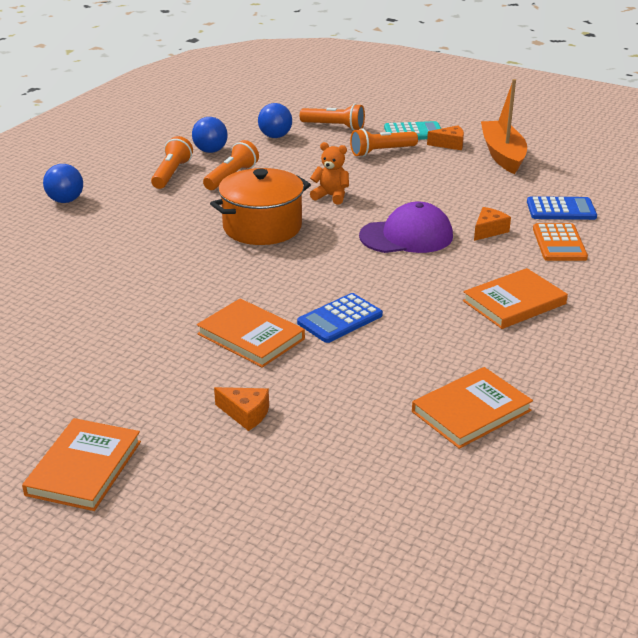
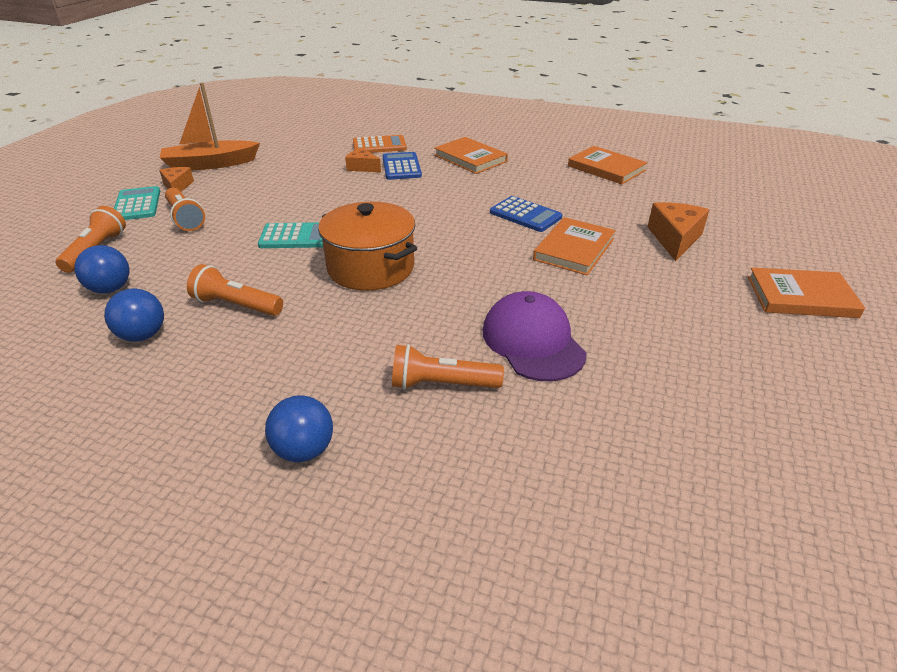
camera: 100 degrees left, 5 degrees up
orange flashlight [151,136,193,189] -> orange flashlight moved to [392,344,504,390]
orange cheese [214,387,269,431] -> orange cheese [648,202,709,261], size x1.59
orange teddy bear [310,142,349,205] -> turquoise calculator [258,222,323,248]
purple cap [359,201,453,253] -> purple cap moved to [483,291,587,381]
blue calculator [527,196,597,220] -> blue calculator moved to [383,152,422,180]

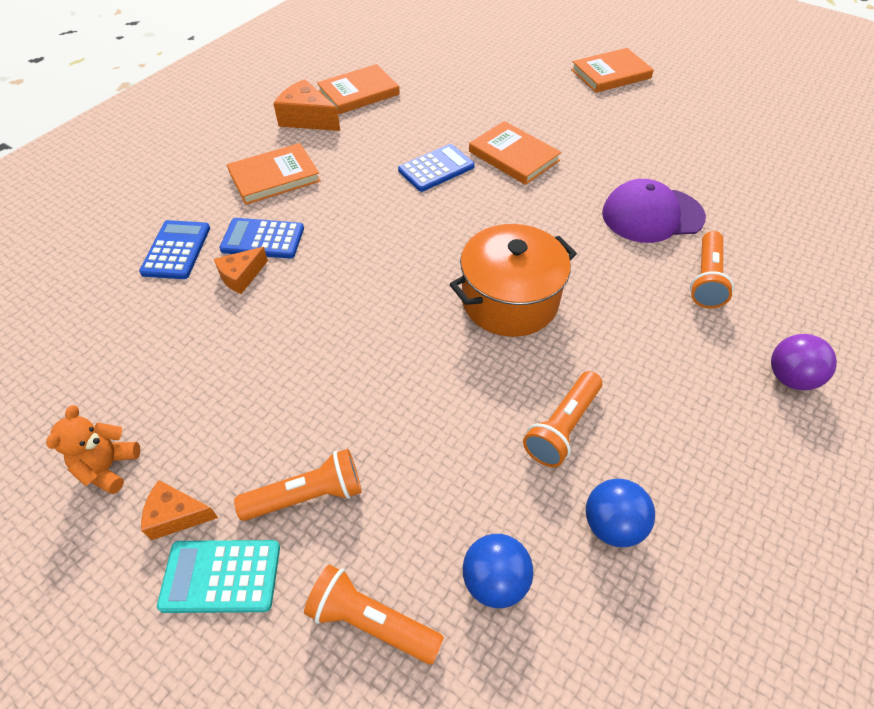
camera: 75 degrees left, 15 degrees up
orange boat [160,82,260,170] -> orange teddy bear [46,405,140,494]
turquoise calculator [258,222,323,248] -> none
blue ball [265,395,333,462] -> purple ball [771,334,837,390]
orange calculator [353,135,407,153] -> blue calculator [139,220,210,279]
orange cheese [648,202,709,261] -> orange cheese moved to [273,79,340,131]
orange book [748,267,865,318] -> orange book turned 45 degrees clockwise [571,48,654,93]

